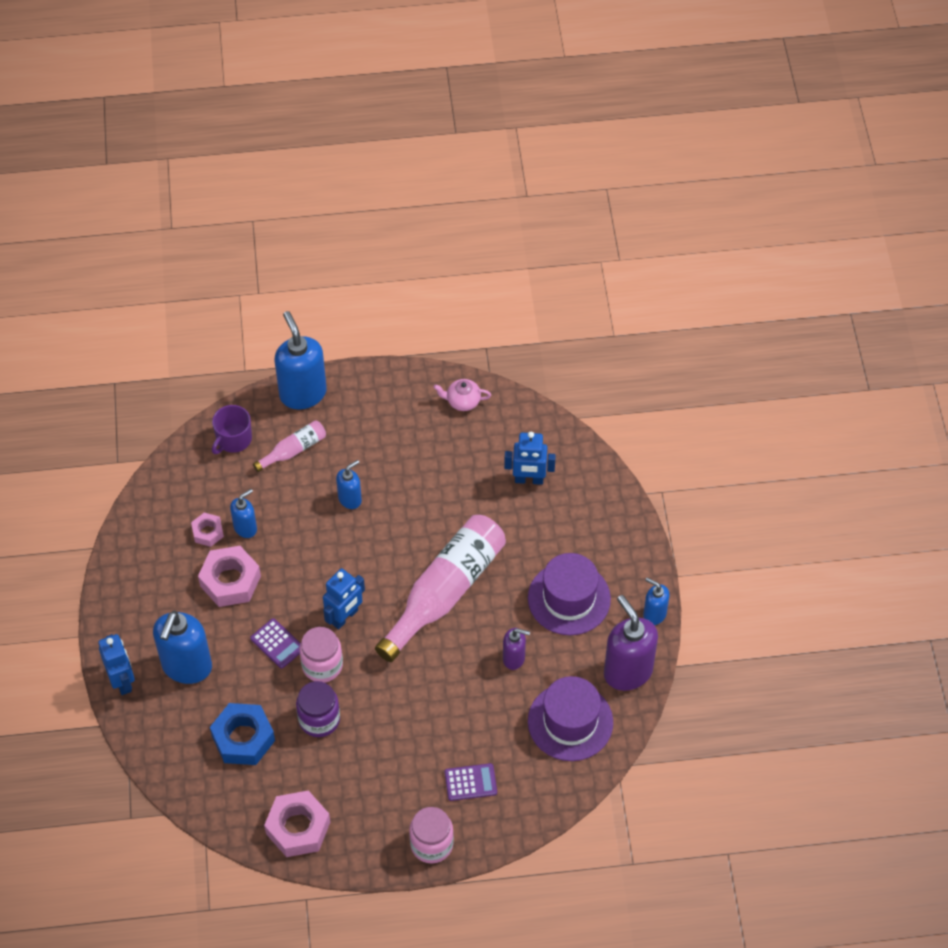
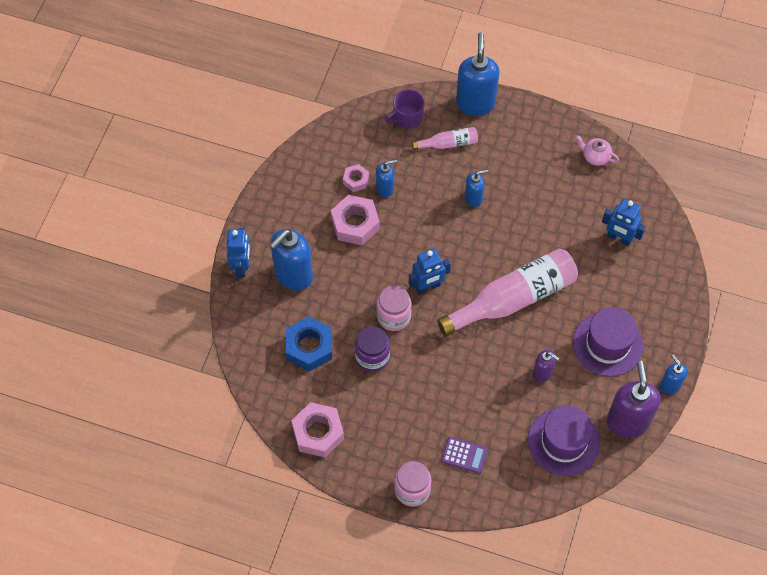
camera: 25 degrees right, 5 degrees up
purple calculator [250,618,301,669] -> none

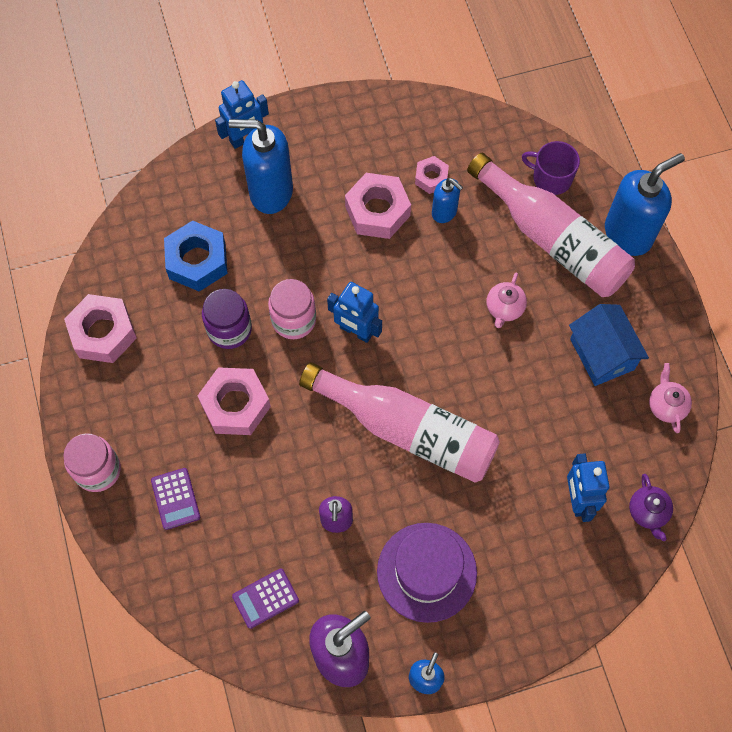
camera: 55 degrees right, 5 degrees up
pink bottle [412,127,478,150] -> pink bottle [467,153,635,297], size x2.15
blue soap dispenser [465,169,489,207] -> pink teapot [486,273,527,328]
purple hat [528,405,600,476] -> purple calculator [232,568,299,629]
none -> pink nut [198,367,271,435]
none -> blue house [569,304,649,386]
none -> purple teapot [629,474,673,541]

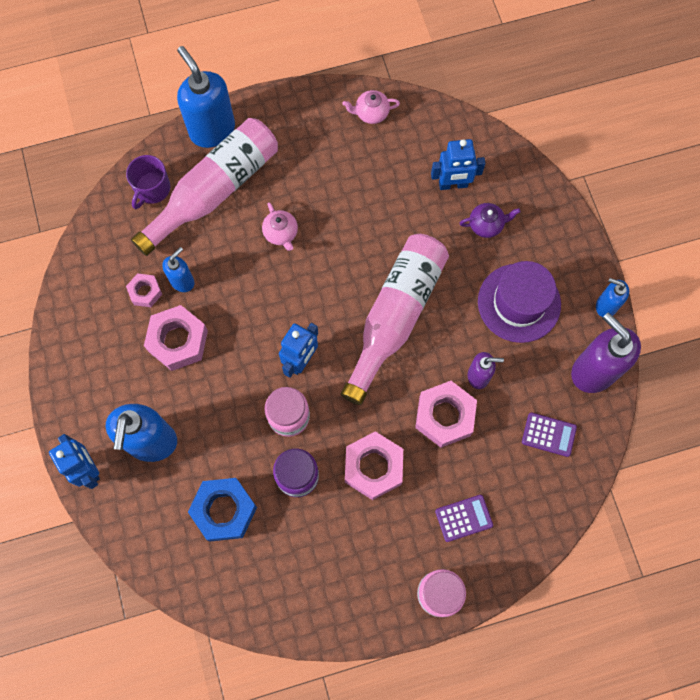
camera: 90 degrees left, 5 degrees up
pink nut [64,294,137,363] -> pink nut moved to [415,381,477,448]
purple calculator [232,568,299,629] -> purple calculator turned 45 degrees counterclockwise [522,412,577,457]
pink teapot [486,273,527,328] -> pink teapot turned 45 degrees clockwise [262,202,298,251]
blue house [569,304,649,386] -> none
purple teapot [629,474,673,541] -> purple teapot moved to [460,203,521,238]

